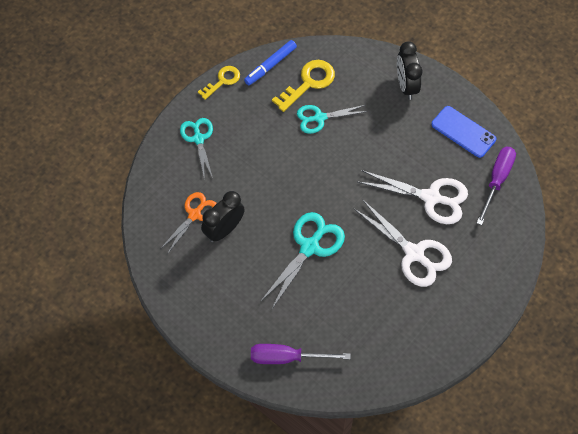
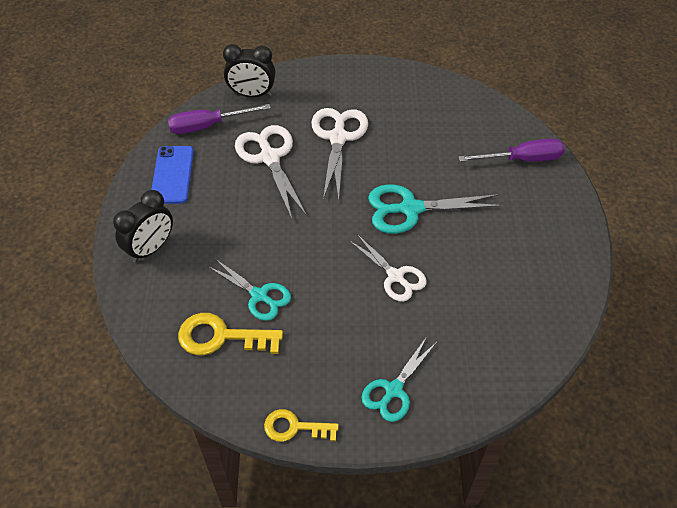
camera: 130 degrees left, 10 degrees down
orange scissors [160,192,217,254] -> none
black clock [201,191,245,242] -> black clock moved to [223,44,275,97]
blue marker [244,40,297,85] -> none
purple screwdriver [251,344,350,364] -> purple screwdriver turned 60 degrees counterclockwise [458,138,565,162]
none -> white scissors [349,234,427,302]

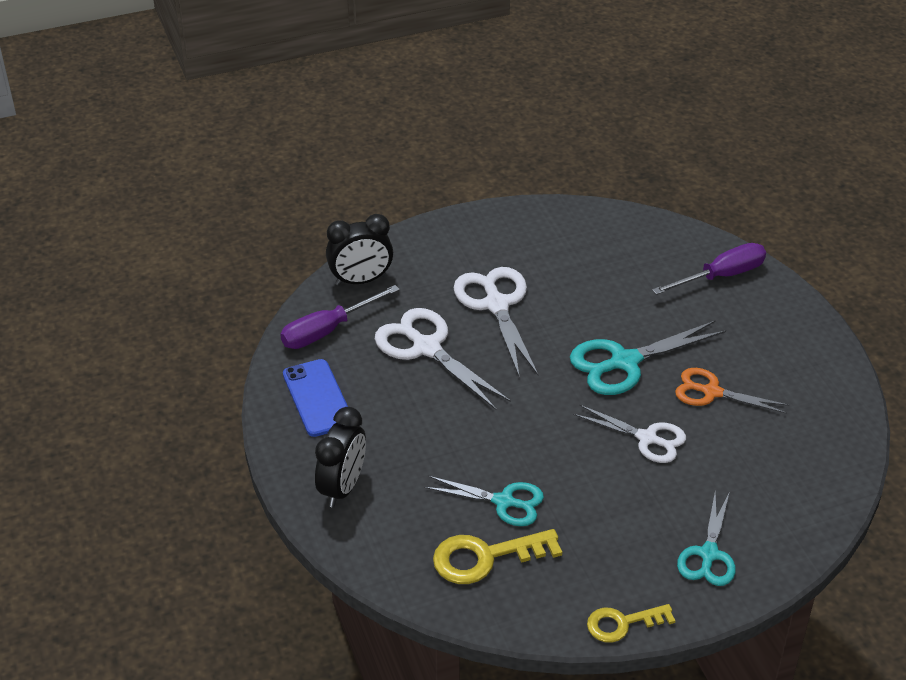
camera: 20 degrees left, 10 degrees down
none -> orange scissors [675,368,789,414]

